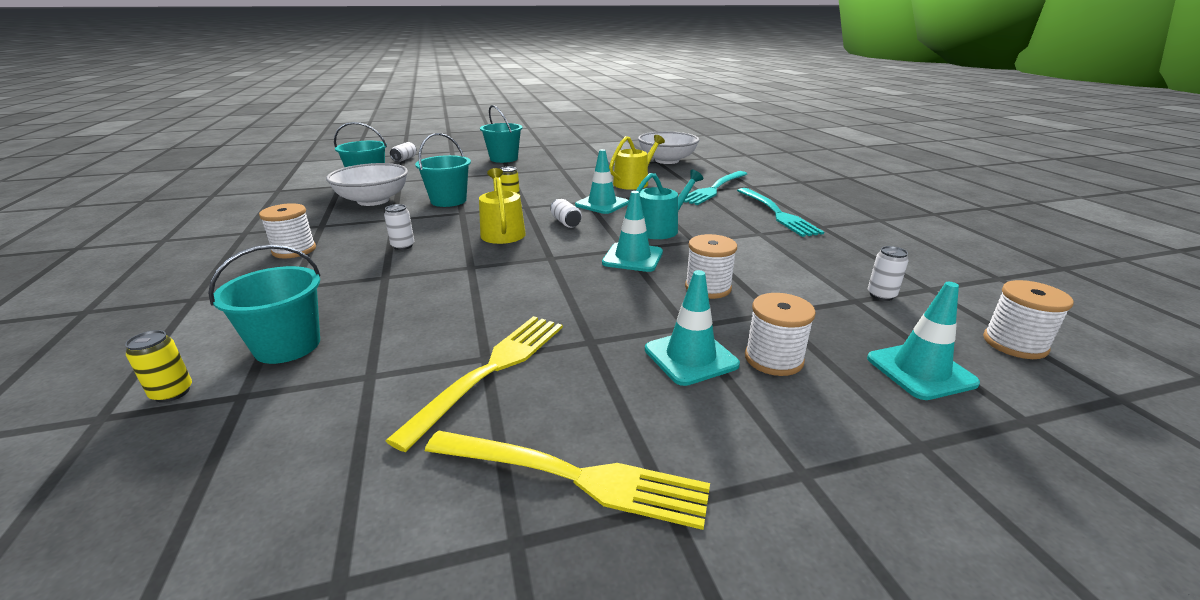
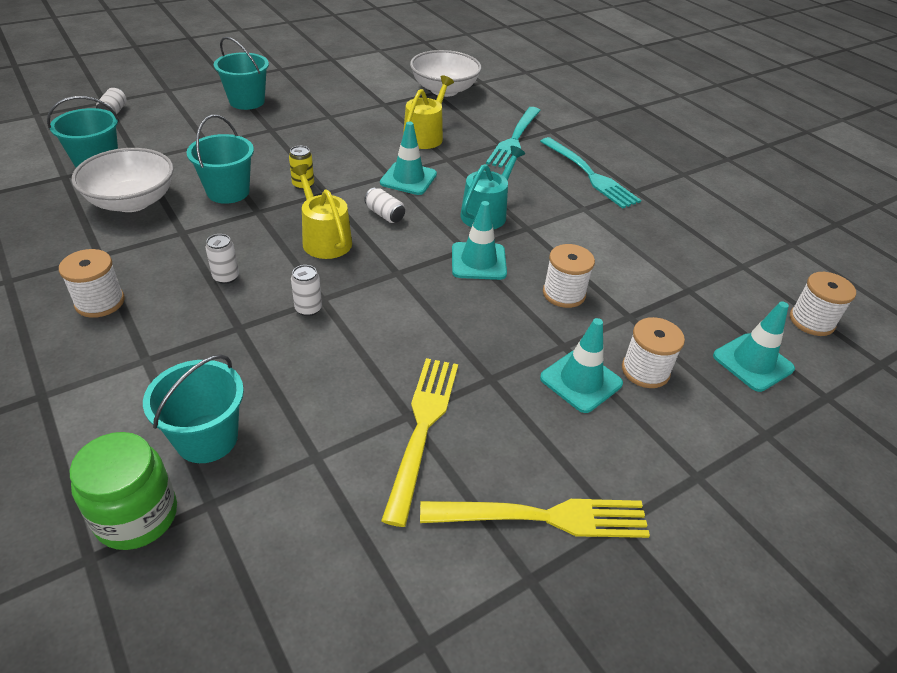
camera: 20 degrees left, 15 degrees up
yellow can [125,330,192,403] -> green jar [70,432,177,550]
white can [868,246,908,301] -> white can moved to [291,265,322,316]

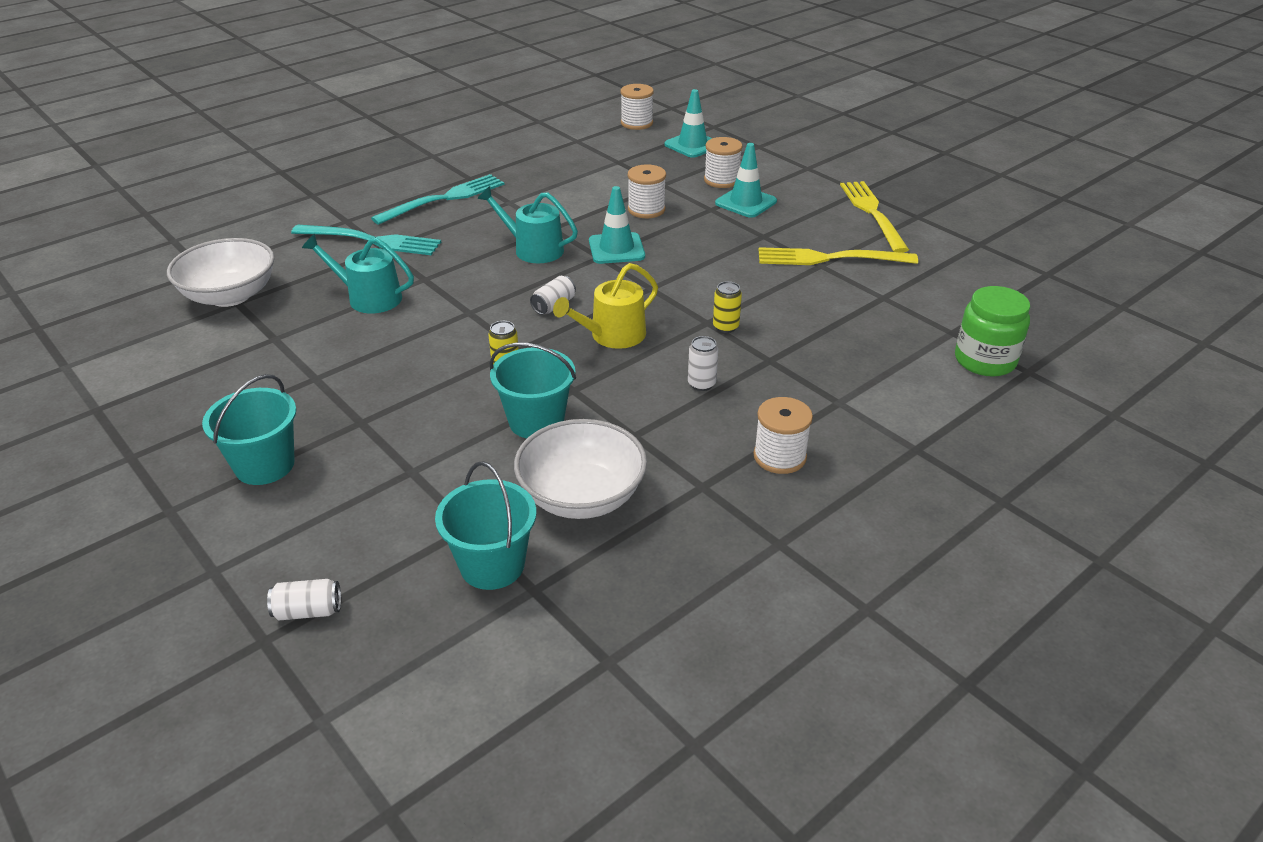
camera: 95 degrees left, 5 degrees down
turquoise bucket [143,354,244,463] -> none
white can [291,265,322,316] -> yellow can [713,281,742,333]
turquoise traffic cone [380,122,437,195] -> none
yellow watering can [403,75,454,149] -> turquoise watering can [302,234,414,314]

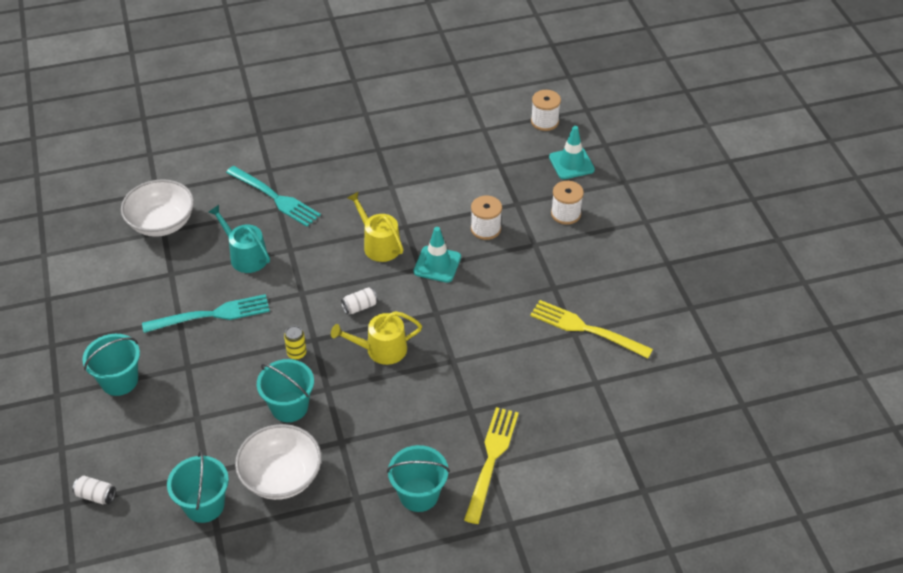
camera: 25 degrees right, 10 degrees up
turquoise fork [371,174,504,225] -> turquoise fork moved to [142,294,270,333]
turquoise watering can [477,186,578,263] -> yellow watering can [348,192,403,262]
white can [688,336,718,391] -> none
yellow can [713,281,742,333] -> none
turquoise traffic cone [715,143,777,218] -> none
white spool [754,397,813,474] -> turquoise bucket [387,445,450,512]
yellow fork [840,181,909,253] -> yellow fork moved to [464,407,519,524]
green jar [955,286,1030,377] -> none

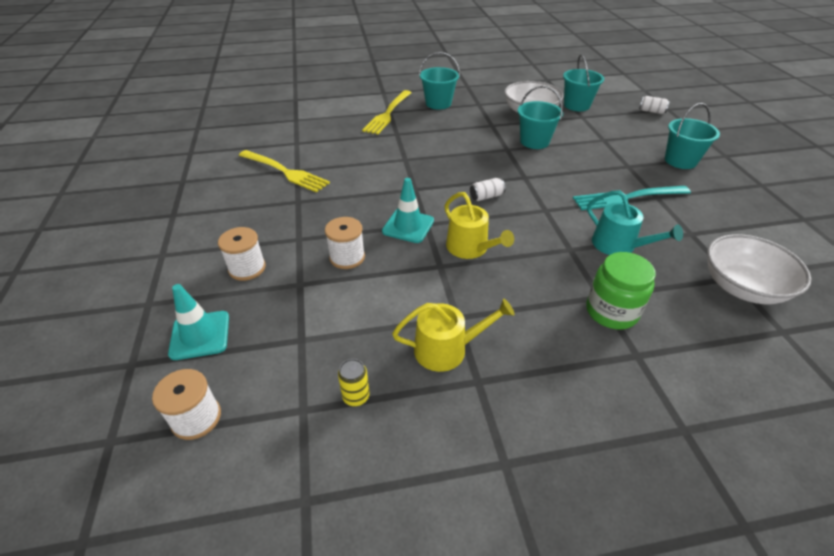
camera: 175 degrees left, 5 degrees down
turquoise fork [226,166,321,227] -> green jar [586,252,656,329]
yellow can [284,326,307,360] -> yellow can moved to [338,359,370,406]
yellow watering can [331,311,422,365] -> yellow watering can moved to [392,299,515,372]

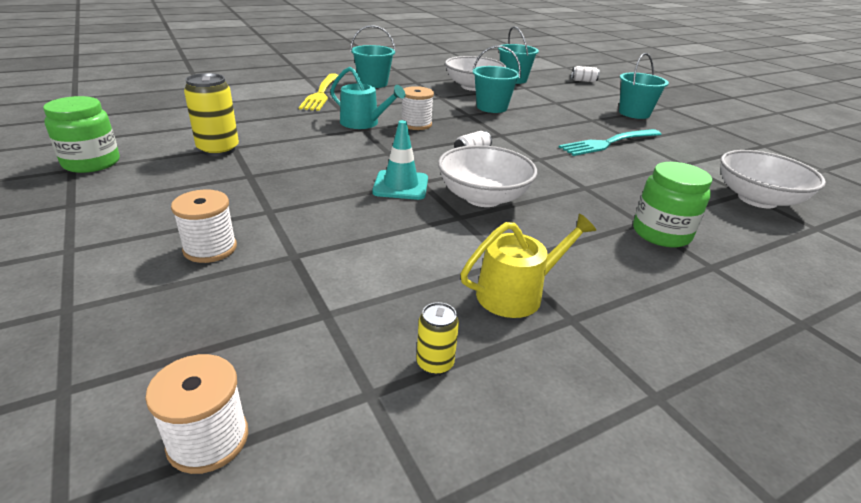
camera: 20 degrees left, 10 degrees down
turquoise traffic cone [168,284,229,360] -> none
yellow fork [239,150,330,193] -> yellow can [184,73,239,157]
white spool [325,217,365,269] -> white spool moved to [401,86,434,130]
yellow watering can [444,192,514,259] -> white bowl [438,145,537,207]
turquoise watering can [587,190,683,255] -> turquoise watering can moved to [330,67,405,129]
none -> green jar [43,96,120,173]

